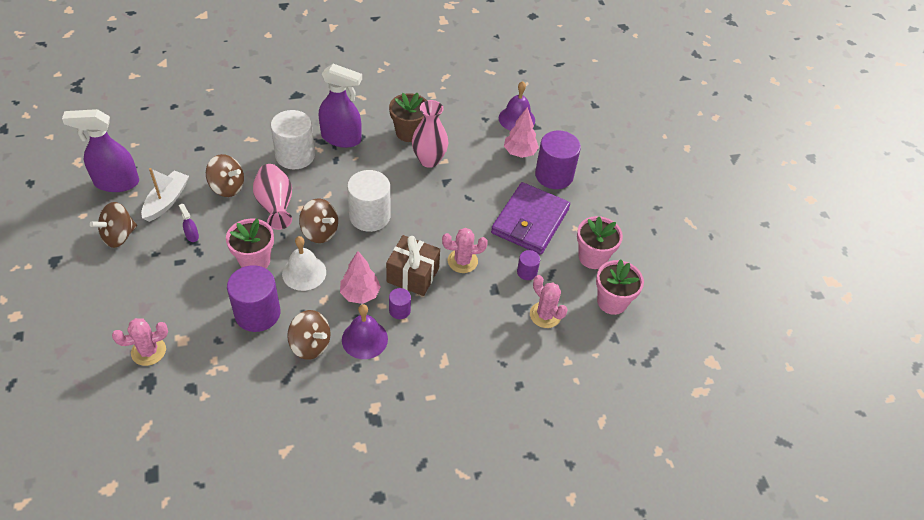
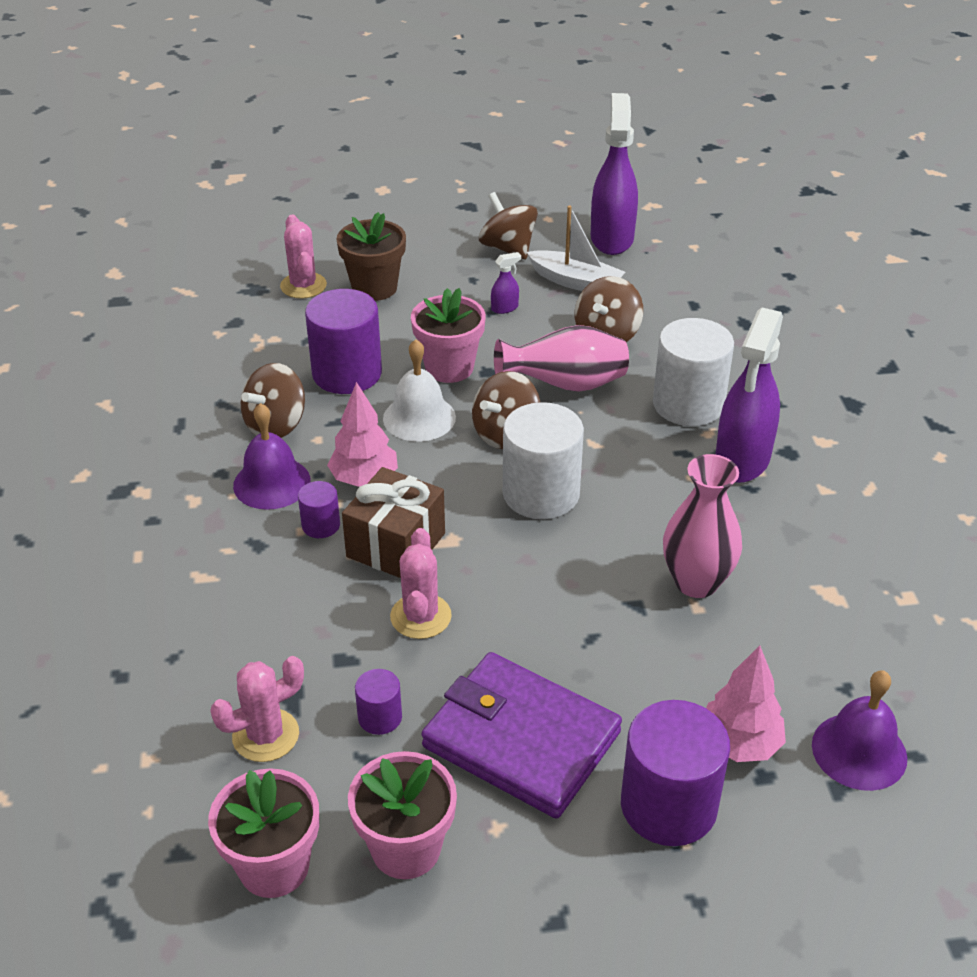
camera: 100 degrees right, 10 degrees down
brown flower pot [389,93,427,142] -> brown flower pot moved to [336,212,406,301]

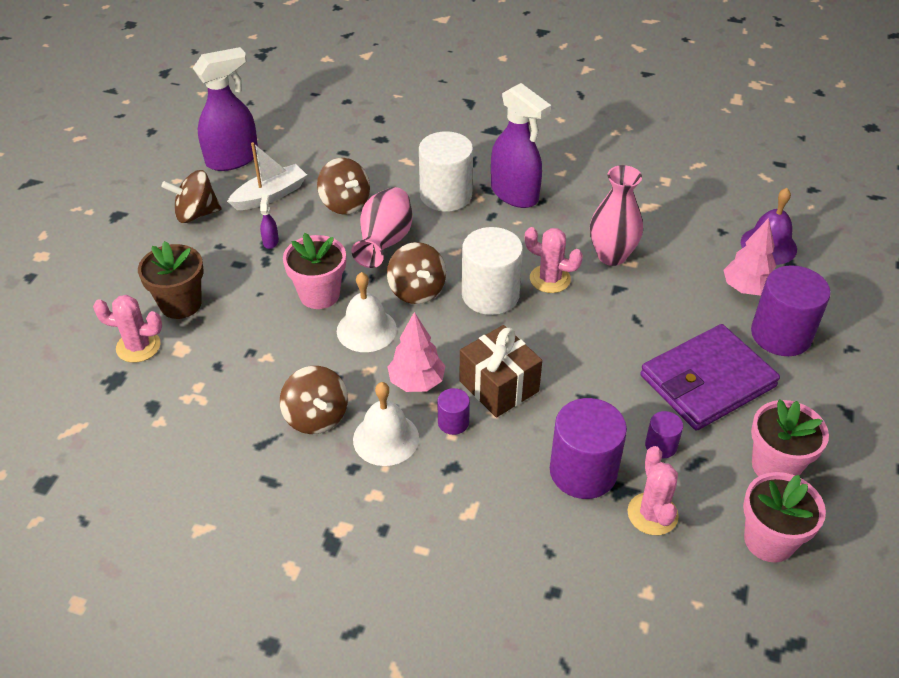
camera: 65 degrees left, 5 degrees up
purple bell [233,403,311,510] -> white bell [353,382,419,466]
purple cylinder [305,289,382,394] -> purple cylinder moved to [550,398,627,499]
pink cactus [390,528,452,639] -> pink cactus moved to [525,227,583,293]
purple spray bottle [591,93,638,255] -> purple spray bottle turned 120 degrees clockwise [193,47,258,171]

